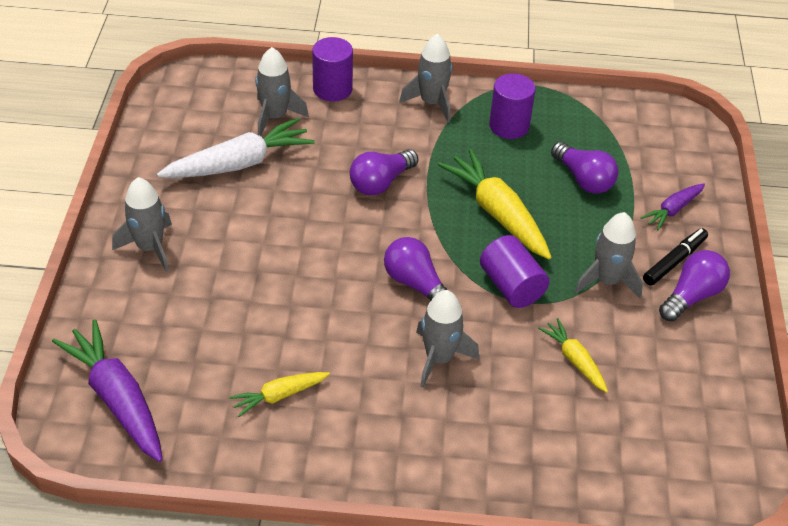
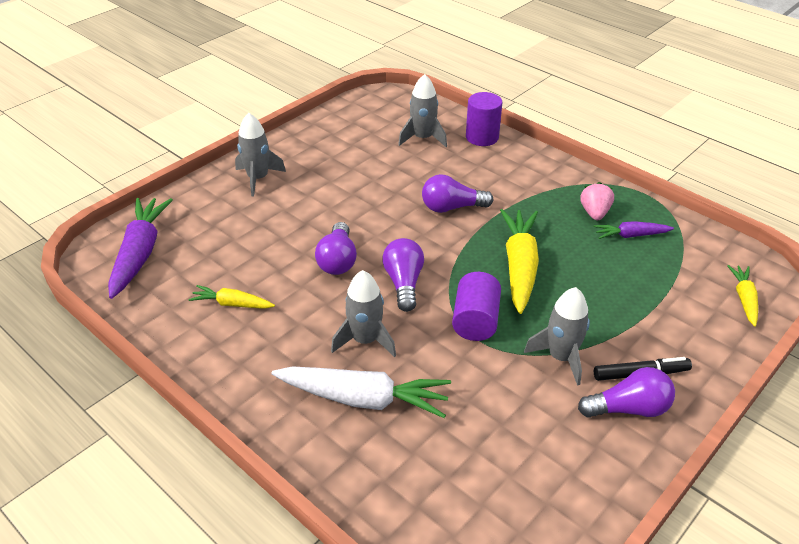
camera: 40 degrees right, 5 degrees down
white carrot [157,118,315,178] -> white carrot moved to [272,366,451,418]
grey rocket [399,34,453,123] -> none
purple cylinder [489,73,536,139] -> pink strawberry [580,182,614,220]
yellow carrot [538,318,608,393] -> yellow carrot moved to [727,265,758,327]
purple light bulb [551,142,618,194] -> purple light bulb moved to [315,222,357,275]
purple carrot [640,184,705,230] -> purple carrot moved to [594,221,674,239]

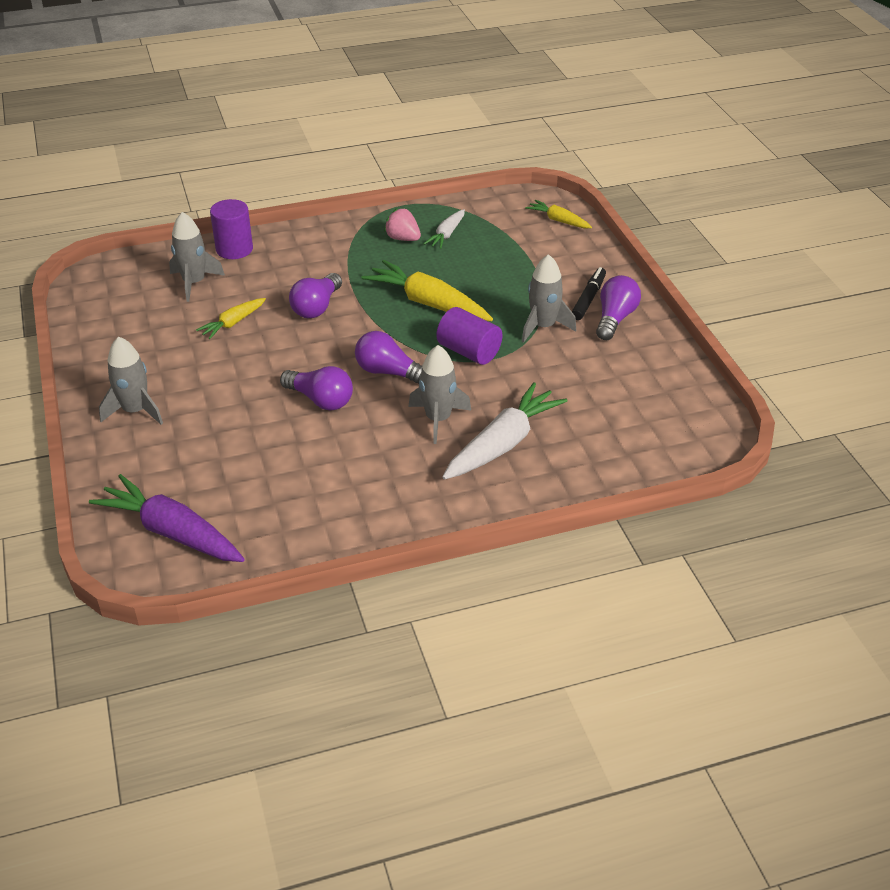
camera: 60 degrees left, 0 degrees up
yellow carrot [188,285,275,309] -> yellow carrot moved to [196,298,266,339]
purple carrot [594,221,674,239] -> white carrot [424,209,465,249]

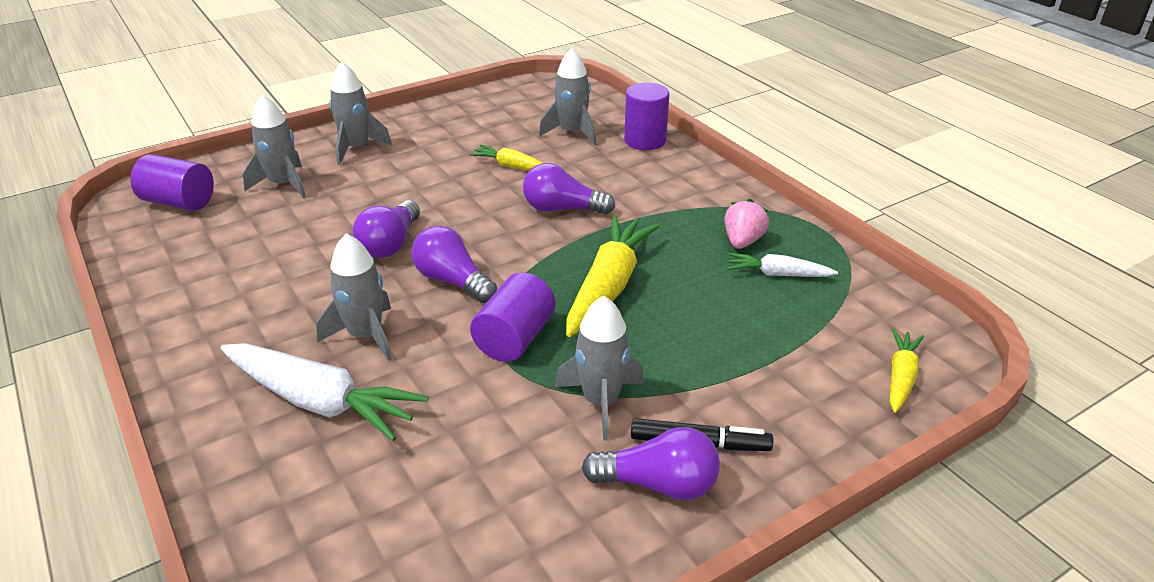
camera: 75 degrees right, 5 degrees down
purple carrot [89,474,245,562] -> purple cylinder [131,154,214,211]
purple light bulb [355,331,422,384] -> purple light bulb turned 60 degrees counterclockwise [411,226,497,303]
none -> grey rocket [243,94,306,199]

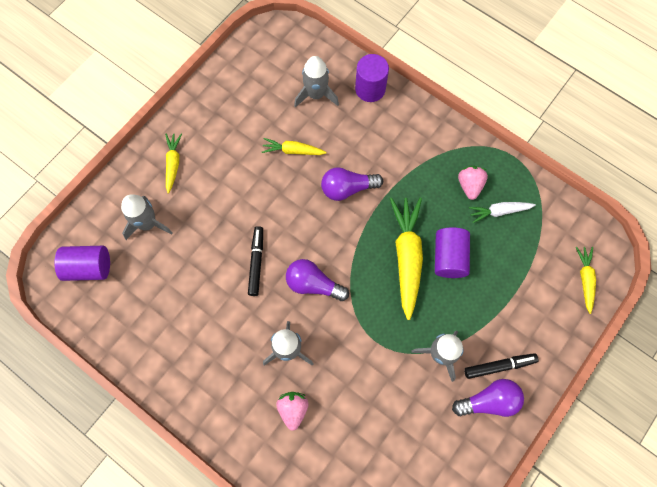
camera: 20 degrees left, 35 degrees up
white carrot [220,343,429,441] -> pink strawberry [276,392,308,431]
grey rocket [329,62,392,165] -> yellow carrot [165,133,182,193]
purple light bulb [353,200,420,258] -> black marker [248,226,263,296]
purple cylinder [470,272,556,362] -> purple cylinder moved to [435,227,470,278]

